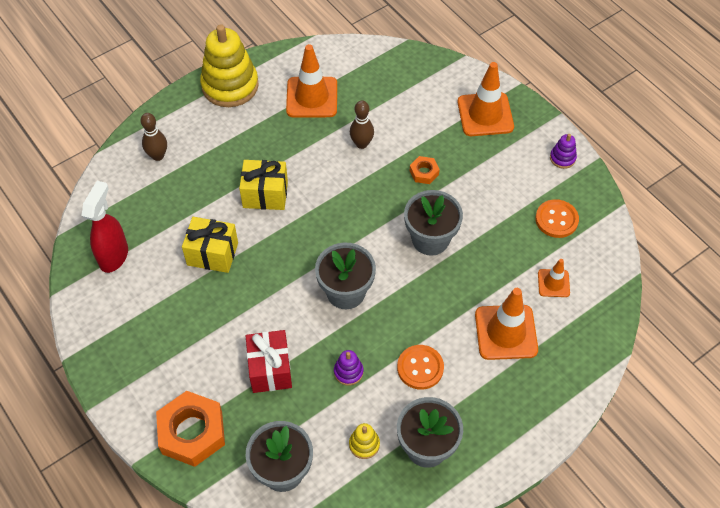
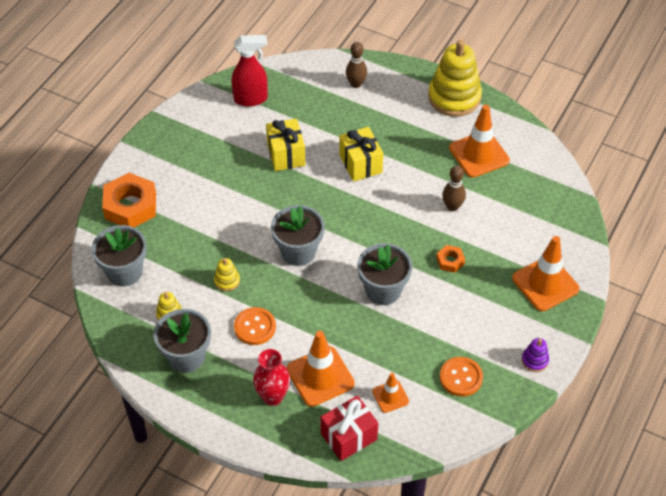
camera: 65 degrees right, 5 degrees down
red gift [246,330,292,393] -> red gift moved to [321,395,378,461]
purple stacking toy [334,350,363,386] -> yellow stacking toy [214,258,240,291]
none -> red vase [253,349,290,406]

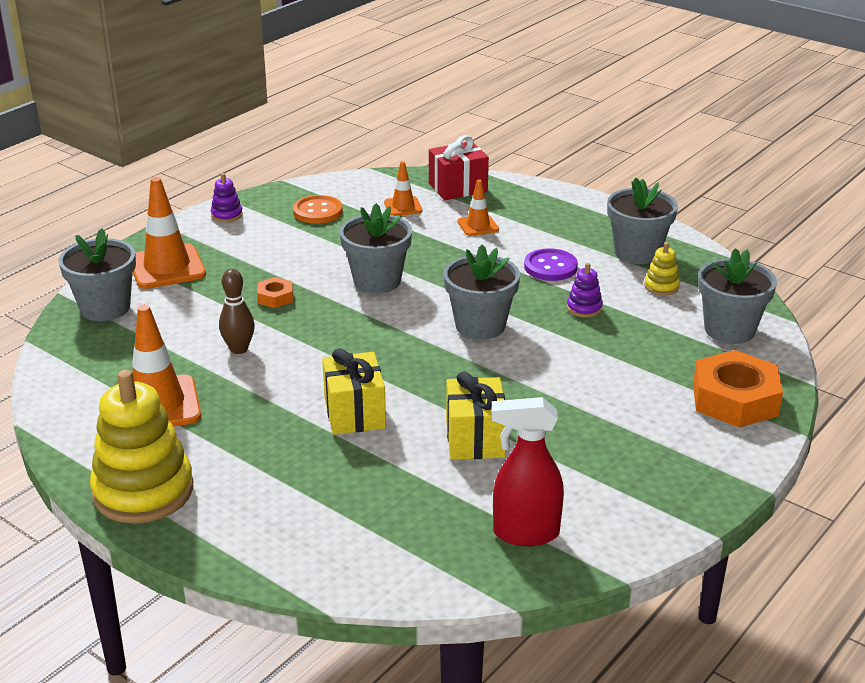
camera: 170 degrees left, 20 degrees down
yellow stacking toy [214,258,240,291] -> purple stacking toy [567,263,603,318]
orange button [234,307,276,345] -> purple button [524,248,578,281]
red vase [253,349,290,406] -> none
orange traffic cone [287,331,355,407] -> orange traffic cone [457,180,499,236], size x0.54
brown bowling pin [346,42,367,88] -> none
none -> grey flower pot [58,228,136,321]

